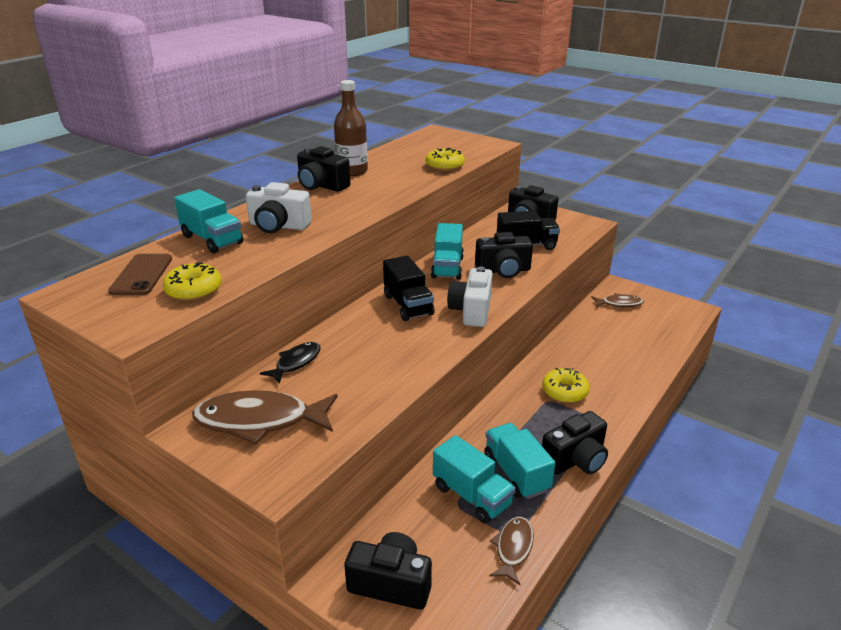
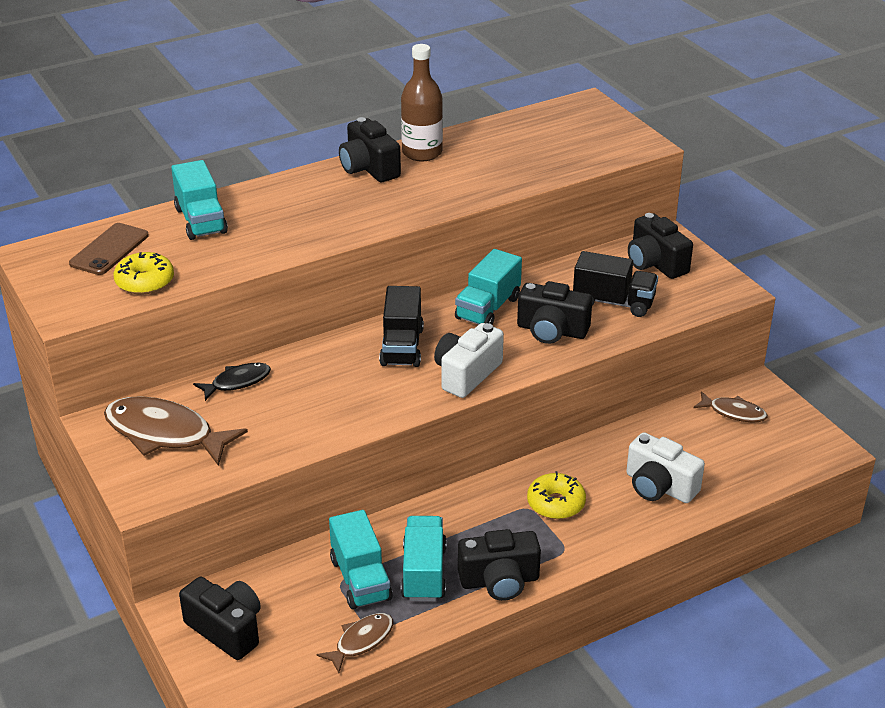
camera: 25 degrees right, 5 degrees up
white camera [246,182,312,233] -> white camera moved to [626,432,705,503]
yellow donut [426,148,465,171] -> none

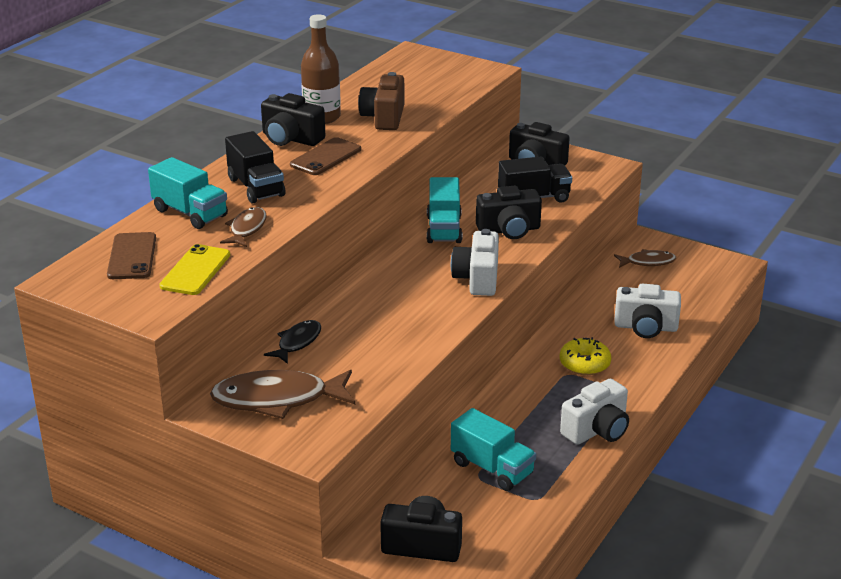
camera: 30 degrees left, 5 degrees down
yellow donut [113,252,174,295] -> yellow phone [159,244,230,295]
brown fish [316,613,393,673] -> brown fish moved to [220,207,267,247]
black truck [379,286,424,367] -> black truck moved to [225,131,285,203]
turquoise truck [401,516,447,601] -> none
black camera [458,529,541,601] -> white camera [560,379,629,445]
none -> brown phone [290,137,361,175]
none -> brown camera [359,72,405,130]

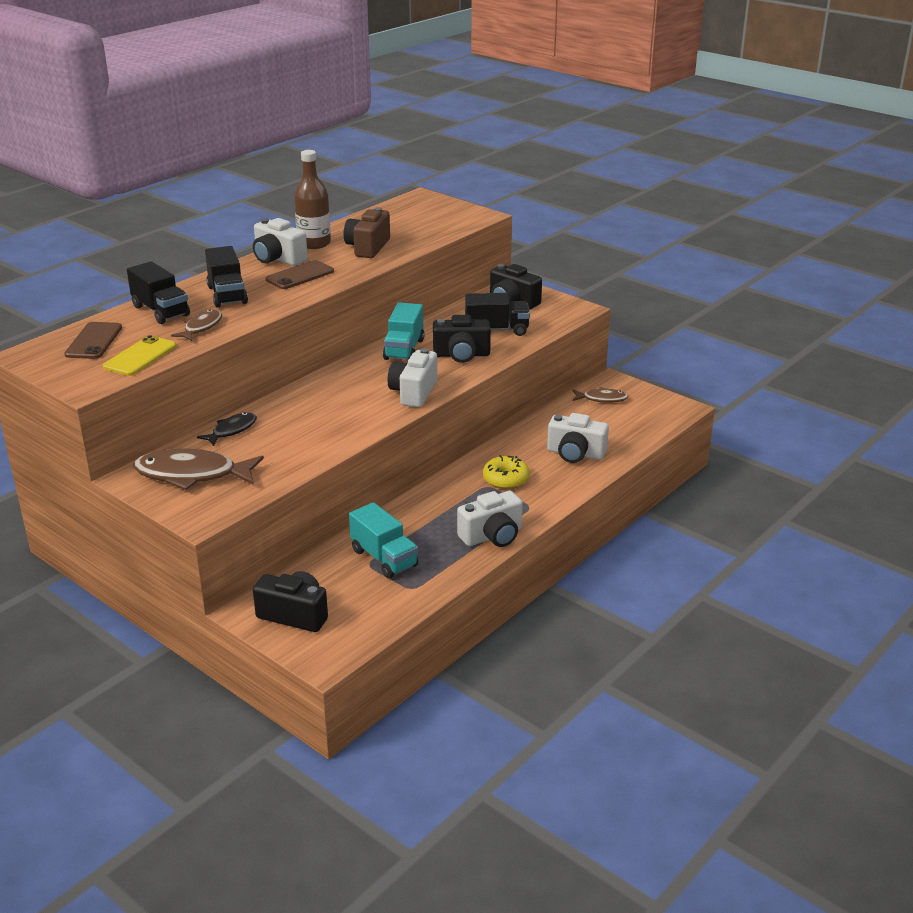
camera: 10 degrees right, 0 degrees up
turquoise truck [148,157,228,229] -> black truck [127,261,190,324]
black camera [261,93,325,146] -> white camera [253,218,308,266]

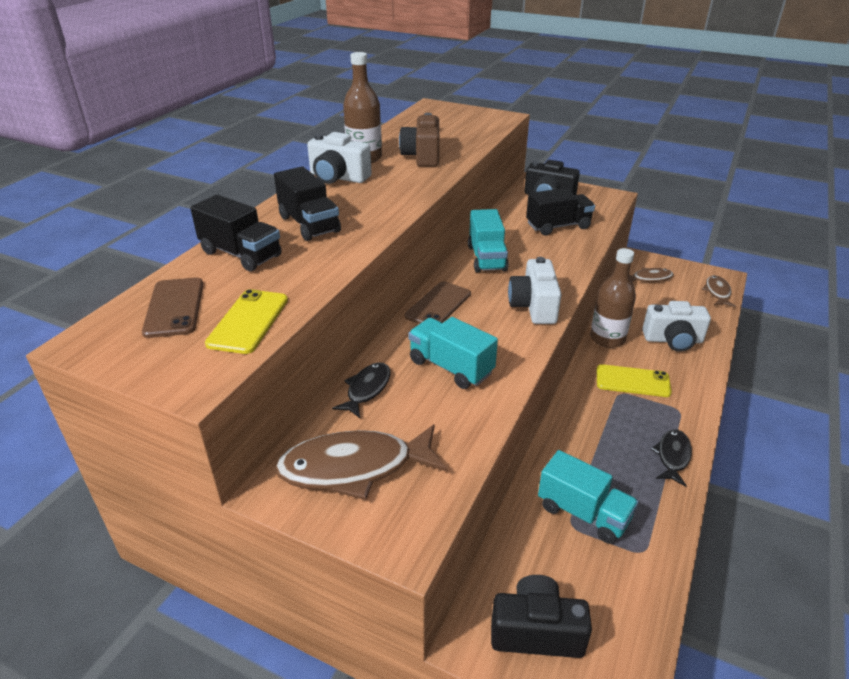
camera: 15 degrees left, 5 degrees up
brown fish [171,310,222,341] -> brown fish moved to [702,275,736,307]
brown phone [266,260,334,289] -> brown phone moved to [405,281,471,324]
black camera [433,315,491,363] -> none
white camera [457,491,523,547] -> black fish [651,429,692,487]
yellow donut [483,455,530,489] -> yellow phone [596,364,672,397]
none -> turquoise truck [408,317,498,389]
none -> brown bottle [590,248,636,348]

